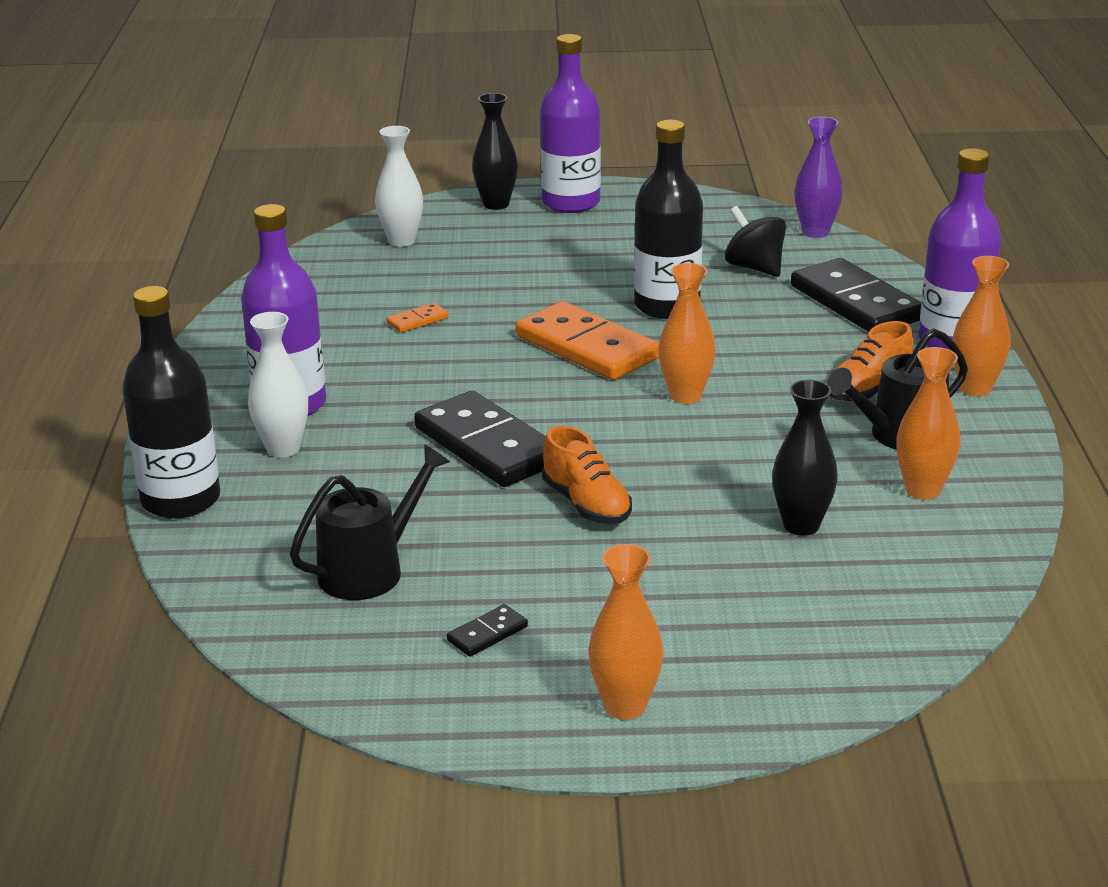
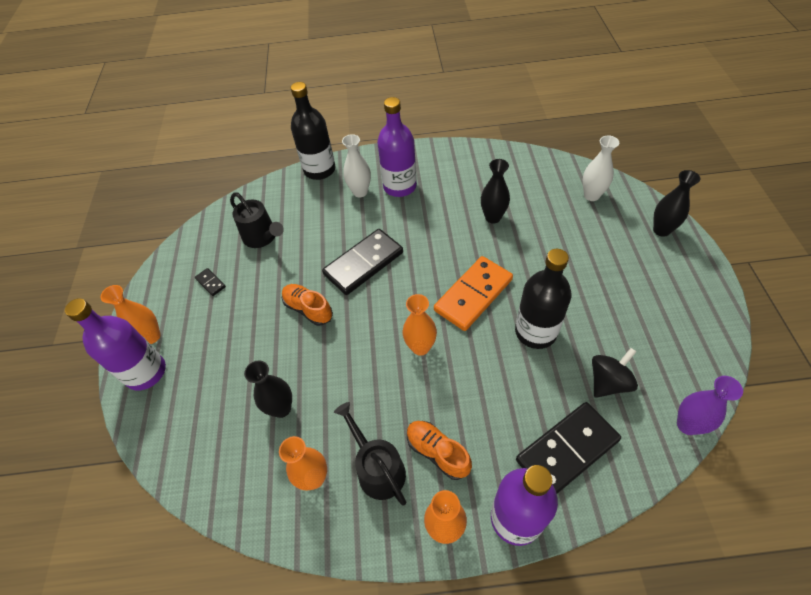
camera: 90 degrees right, 25 degrees up
orange domino [386,303,449,333] -> black vase [481,159,510,224]
purple bottle [540,34,601,213] -> purple bottle moved to [65,298,166,390]
orange shoe [542,426,632,524] -> orange shoe turned 75 degrees clockwise [282,284,333,326]

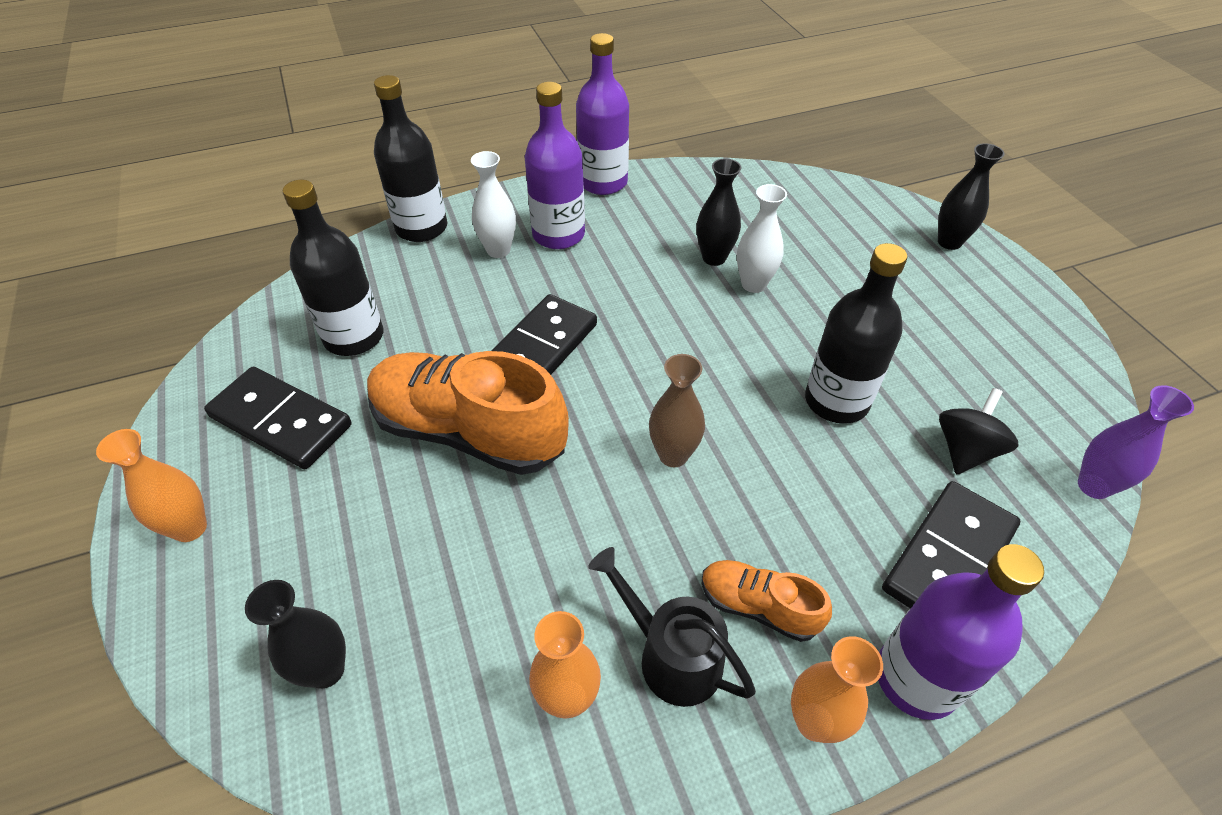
camera: 20 degrees left, 5 degrees down
purple bottle [65,298,166,390] -> purple bottle moved to [576,33,629,195]
black domino [195,268,226,296] -> black domino [204,367,351,469], size x2.38
black watering can [230,192,284,248] -> black bottle [283,180,383,356]
black vase [244,360,292,418] -> black vase moved to [245,580,346,688]
orange shoe [282,284,333,326] -> orange shoe [367,351,569,475], size x2.01
orange vase [402,294,437,356] -> brown vase [649,354,705,467]
orange domino [434,256,513,331] -> none
white vase [583,135,619,201] -> white vase moved to [737,184,787,293]

